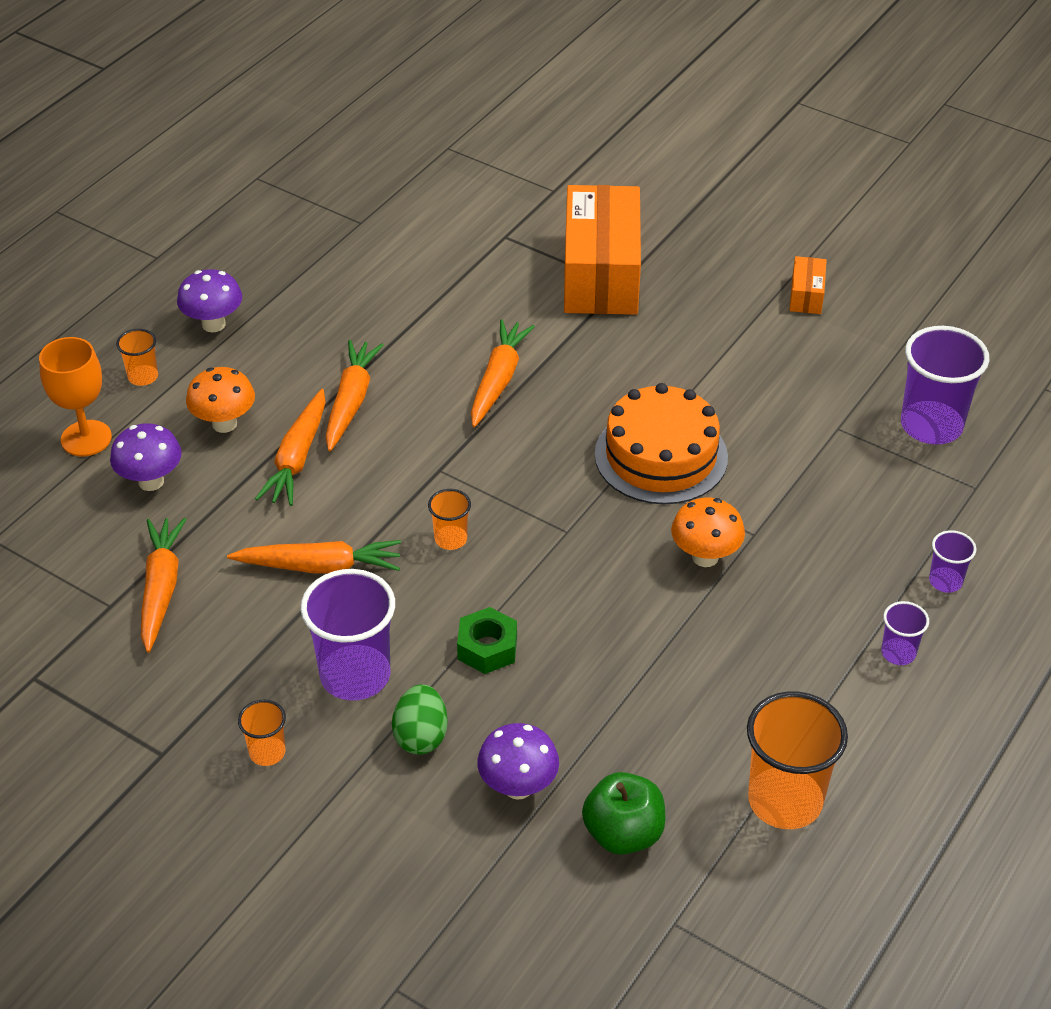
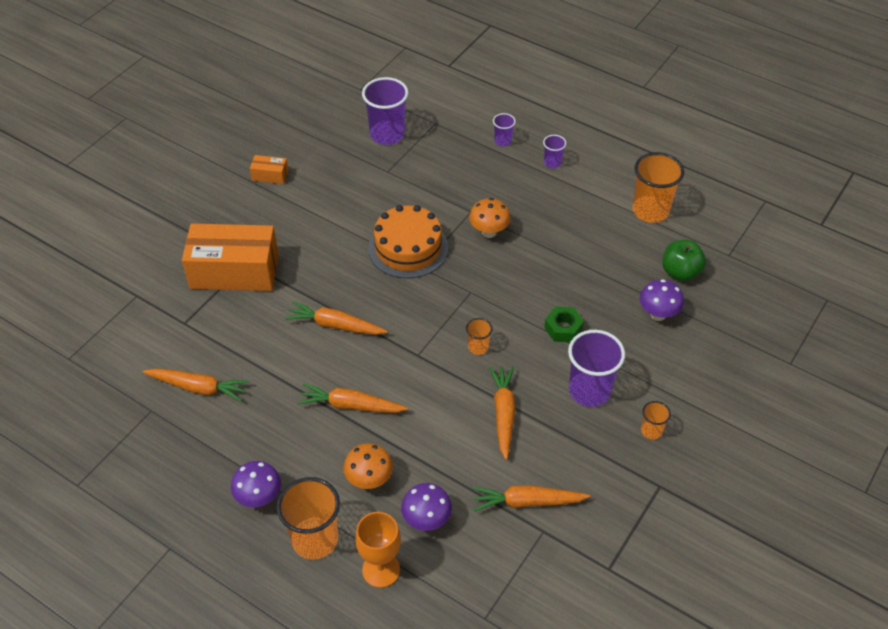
camera: 90 degrees left, 5 degrees up
orange cup [116,329,158,386] -> orange cup [277,477,340,560], size x2.01
orange carrot [255,389,326,506] -> orange carrot moved to [142,368,249,401]
green egg [392,684,448,755] -> none

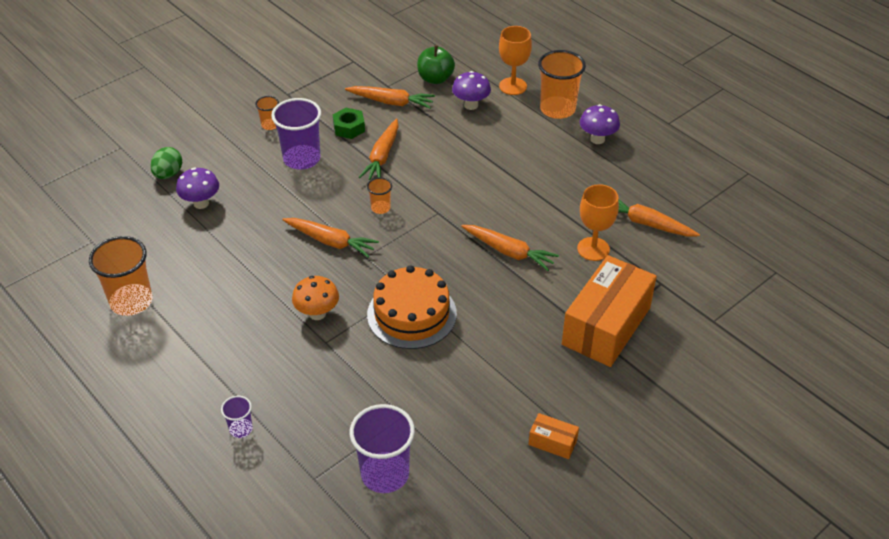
camera: 165 degrees left, 5 degrees down
orange box [182,223,279,291] -> orange box turned 75 degrees counterclockwise [562,255,657,367]
orange carrot [297,383,408,413] -> orange carrot moved to [282,218,379,258]
orange mushroom [344,443,393,489] -> none
purple cup [543,135,566,168] -> none
green nut [544,306,584,342] -> green nut moved to [333,108,365,139]
green apple [662,240,706,281] -> green apple moved to [417,45,455,84]
none -> green egg [150,147,182,179]
none -> orange goblet [577,184,619,261]

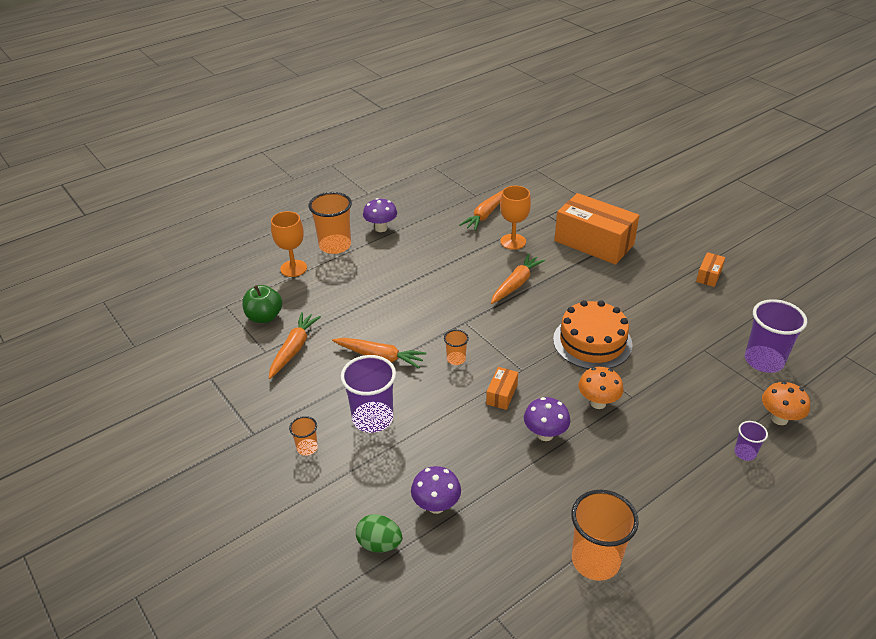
camera: 85 degrees left, 5 degrees down
orange carrot [282,218,379,258] -> orange box [486,367,518,410]
green nut [333,108,365,139] -> none
purple mushroom [452,71,491,110] -> purple mushroom moved to [524,397,570,441]
none -> orange mushroom [762,381,810,425]

